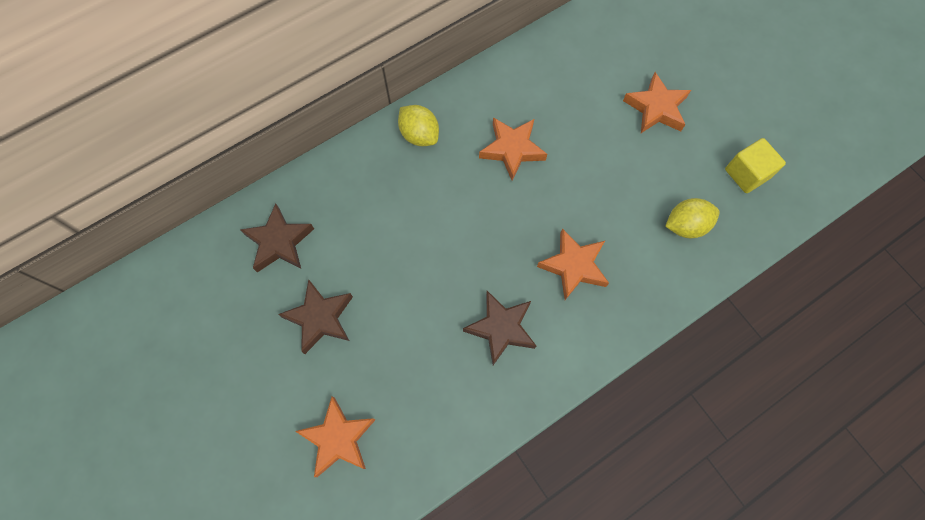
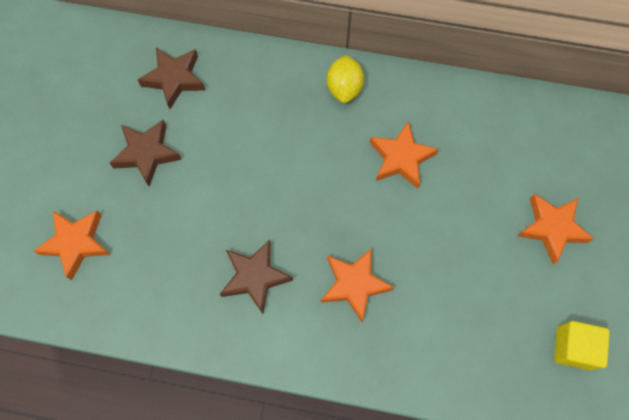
camera: 45 degrees right, 0 degrees up
yellow lemon [665,198,720,238] -> none

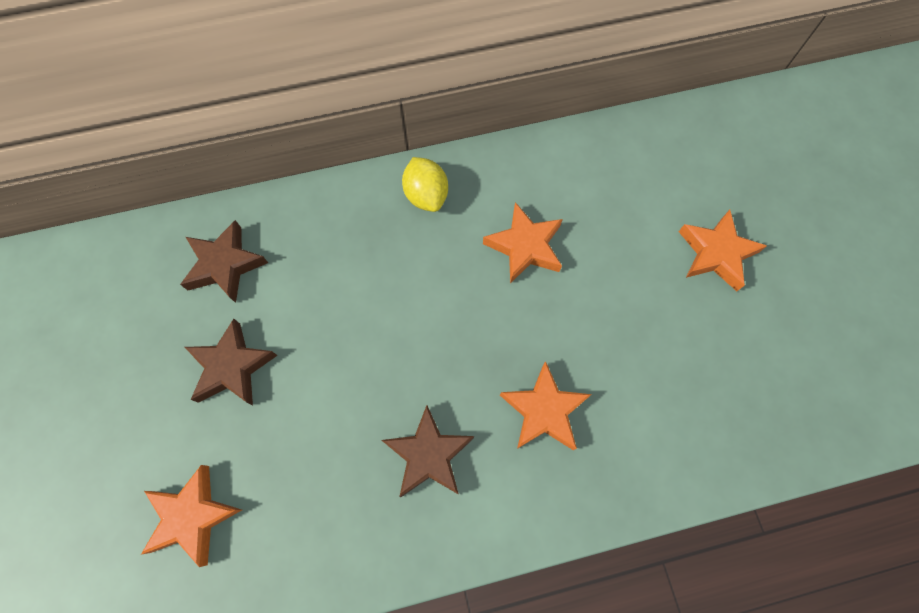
camera: 25 degrees left, 0 degrees up
yellow cube [554,321,610,371] -> none

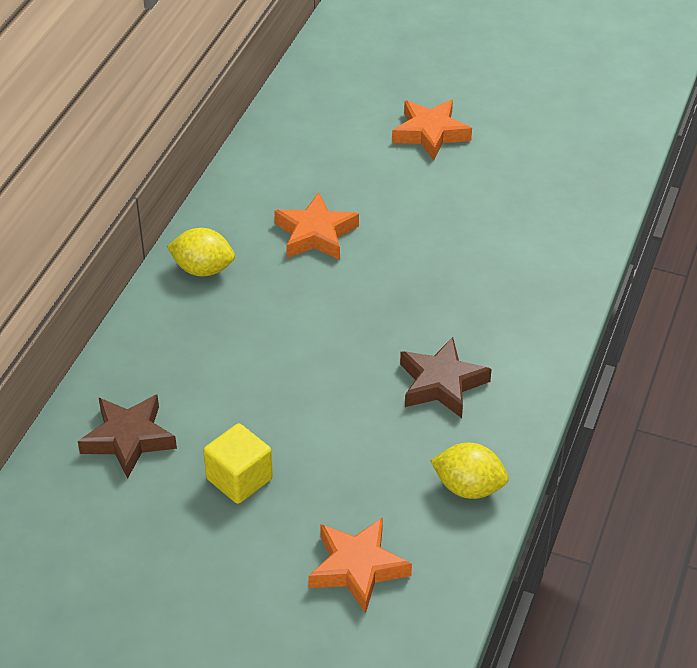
camera: 55 degrees left, 25 degrees down
brown star [185,319,278,405] -> yellow cube [203,423,273,504]
orange star [500,361,592,450] -> none
none -> yellow lemon [430,443,509,499]

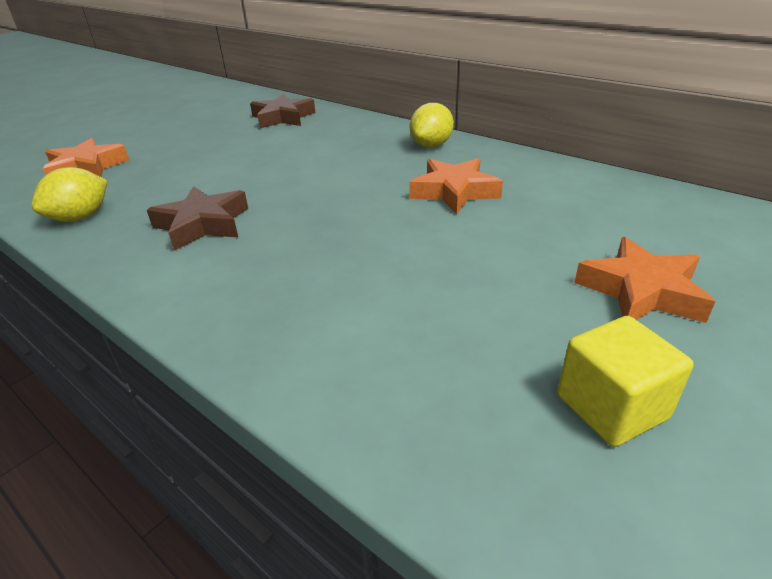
camera: 110 degrees right, 10 degrees down
yellow cube [203,423,273,504] -> yellow cube moved to [557,316,694,447]

